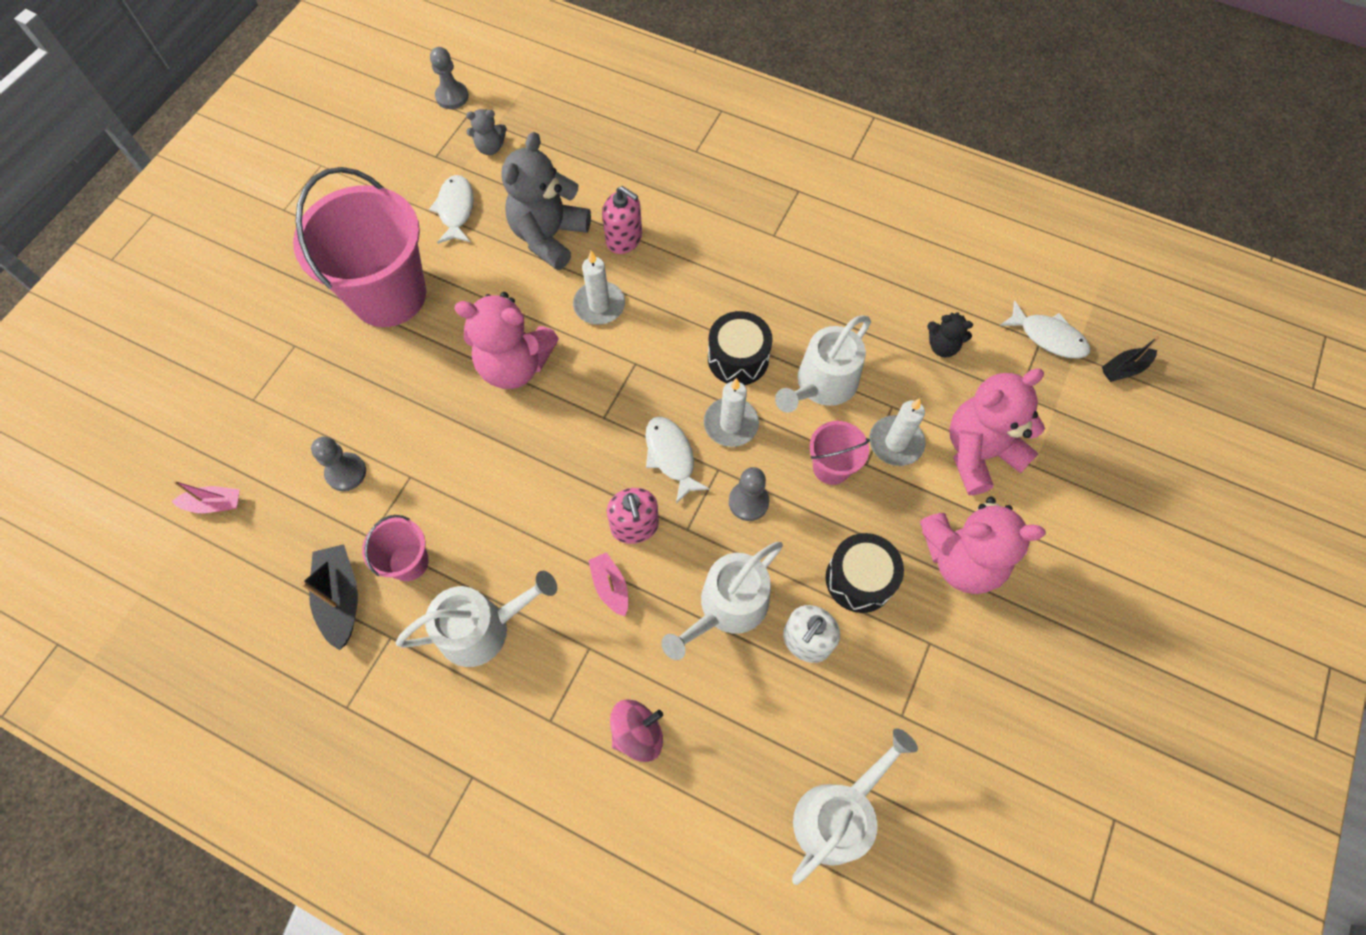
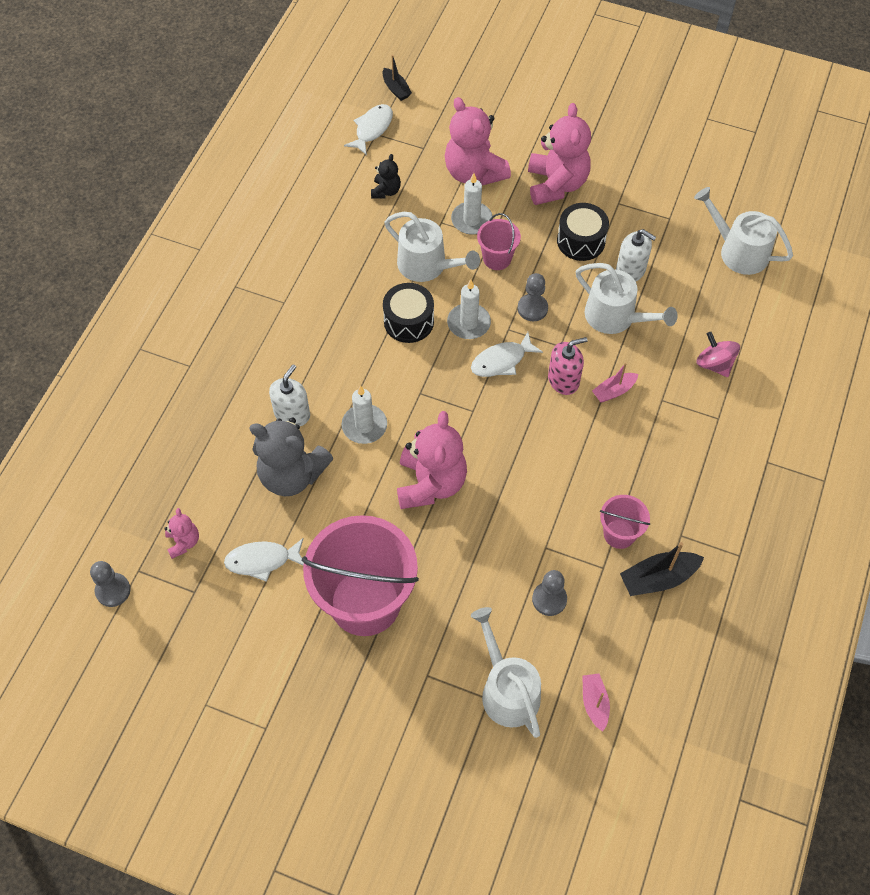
camera: 95 degrees left, 5 degrees down
white watering can [396,571,557,667] -> white watering can moved to [471,607,541,738]
grey teddy bear [466,109,507,155] -> pink teddy bear [164,508,199,559]
pink soap dispenser [602,186,642,254] -> white soap dispenser [269,364,310,426]

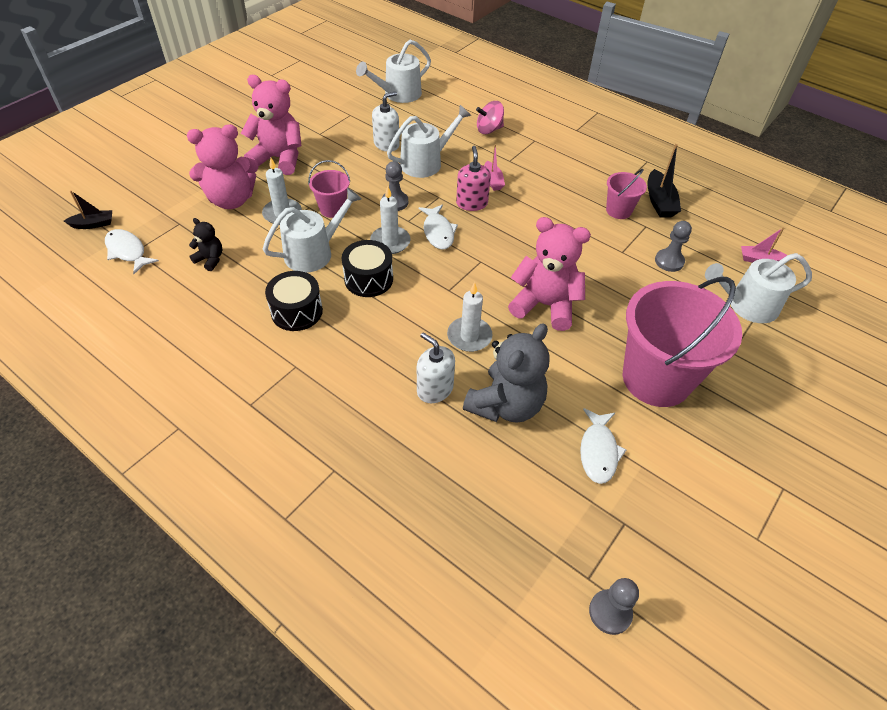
camera: 75 degrees left, 10 degrees down
pink teddy bear [164,508,199,559] -> none
black drum [557,203,609,261] -> black drum moved to [265,271,323,331]

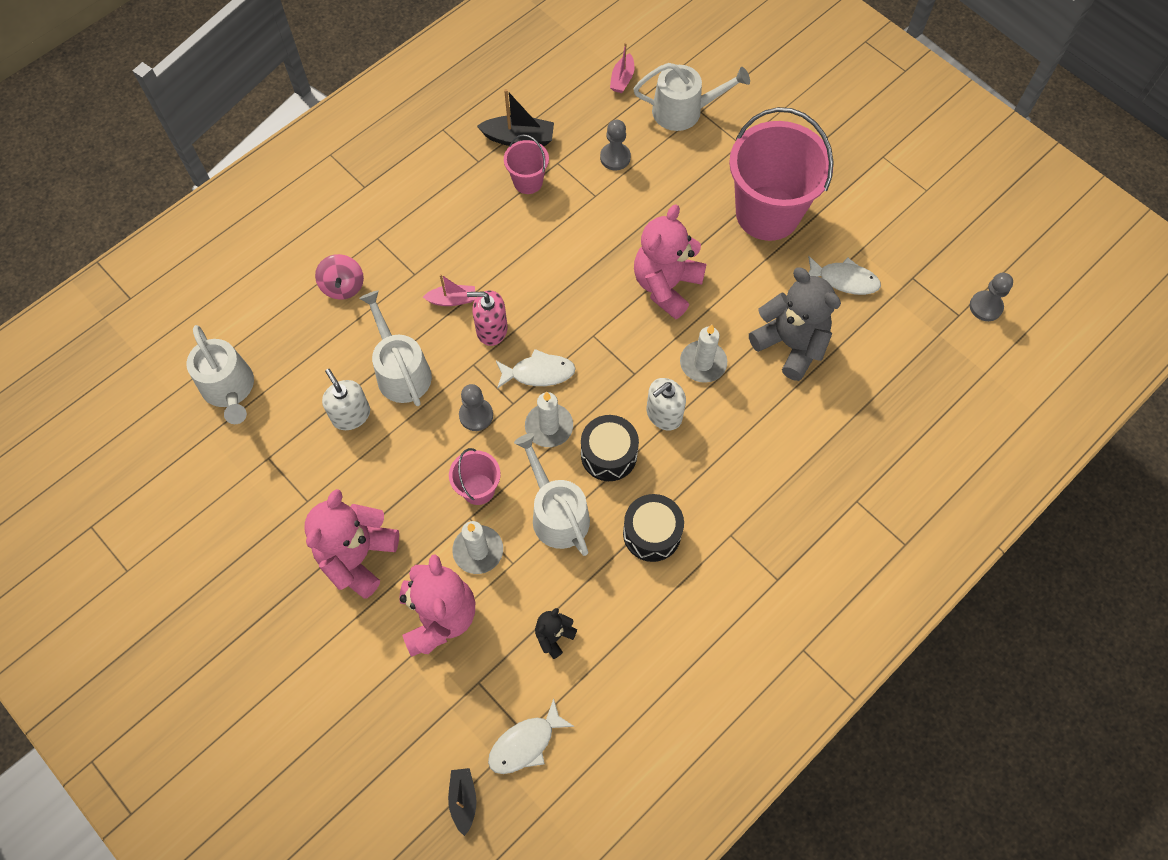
camera: 80 degrees left, 15 degrees up
white soap dispenser [417,332,455,403] -> white soap dispenser moved to [647,378,686,430]
white watering can [705,253,812,323] -> white watering can turned 90 degrees counterclockwise [633,63,750,131]

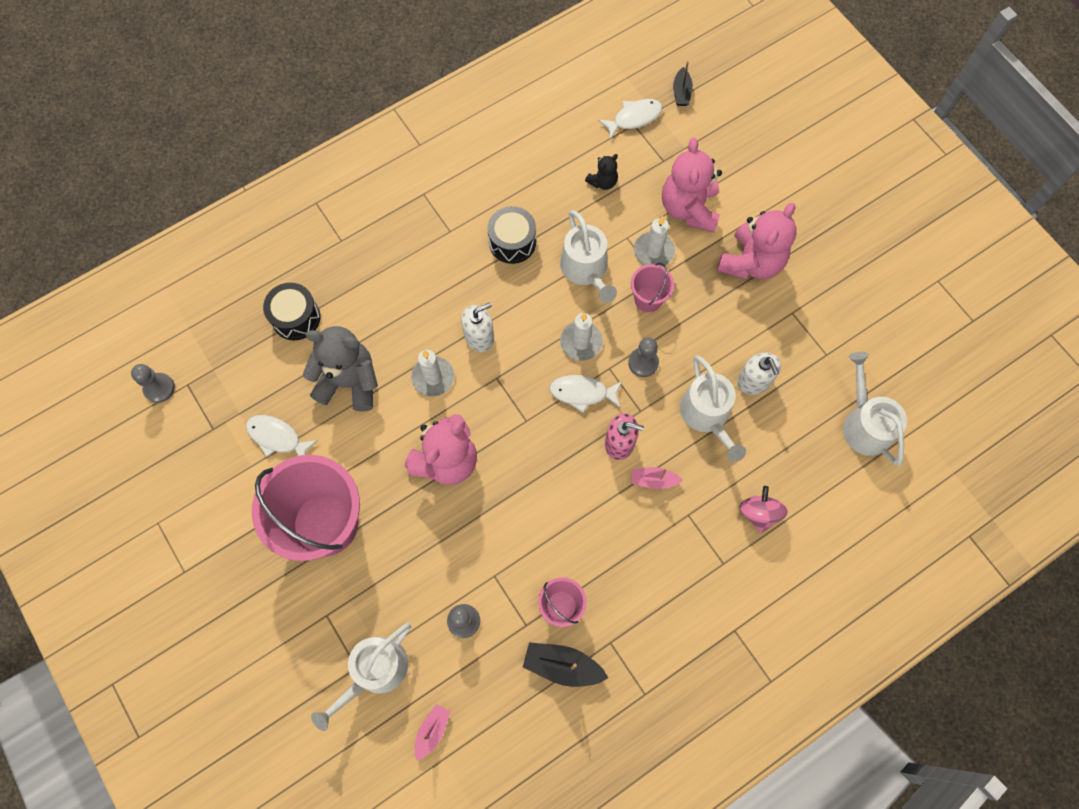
camera: 170 degrees left, 5 degrees up
black drum [581,415,639,481] -> black drum moved to [263,283,320,340]
white watering can [633,63,750,131] -> white watering can turned 60 degrees counterclockwise [311,623,411,731]
grey teddy bear [749,268,841,381] -> grey teddy bear turned 135 degrees clockwise [303,326,378,411]

